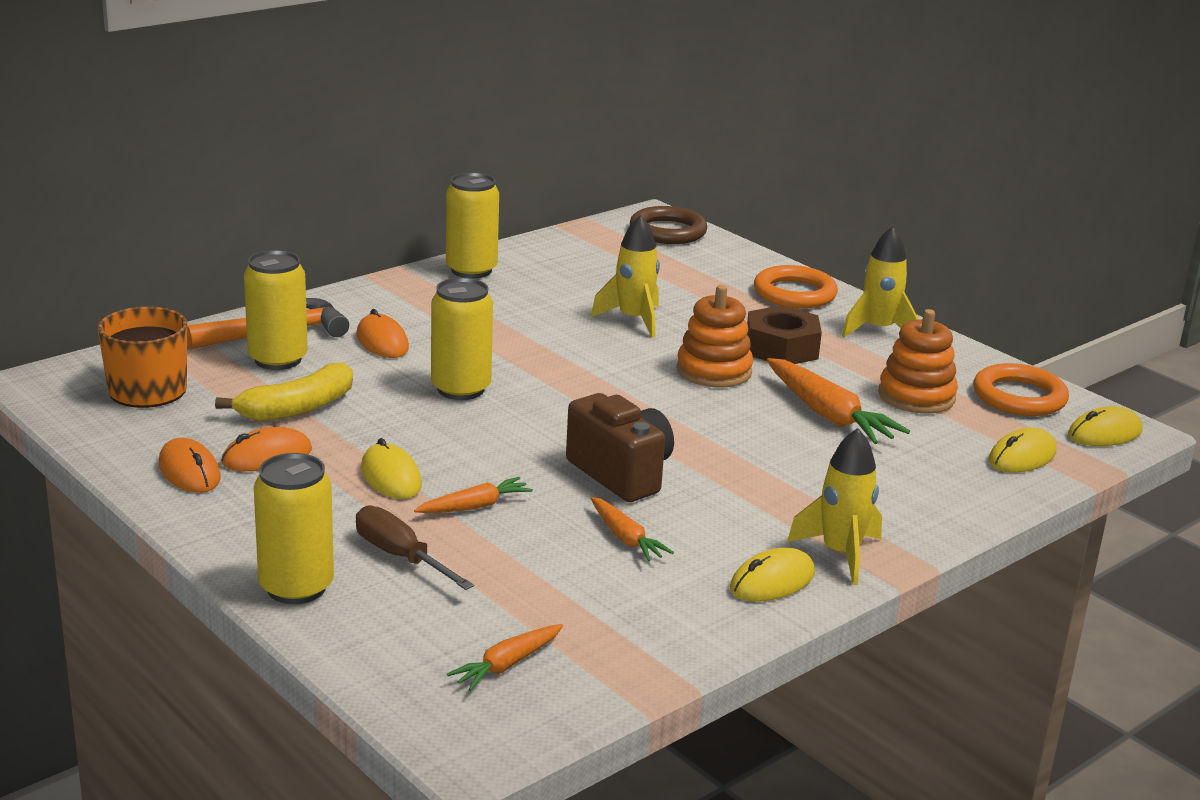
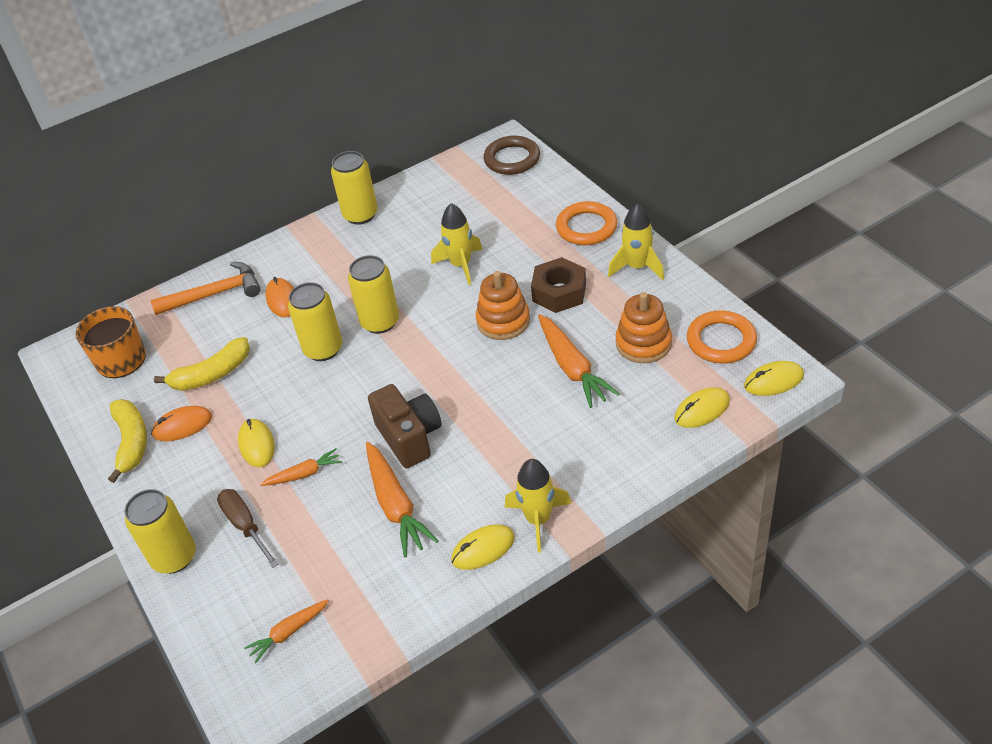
camera: 15 degrees right, 20 degrees up
orange mouse [159,437,221,493] -> yellow banana [108,399,147,483]
yellow can [244,250,308,370] -> yellow can moved to [348,255,399,334]
orange carrot [591,497,674,562] -> orange carrot [366,442,439,557], size x1.75

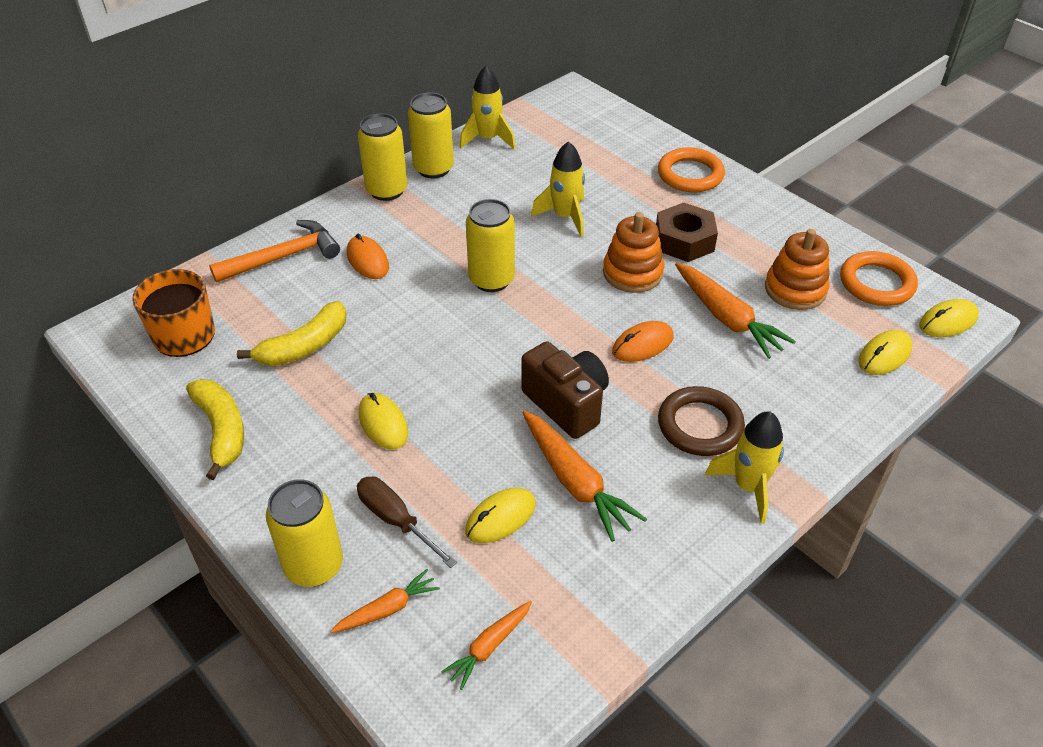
camera: 15 degrees left, 0 degrees up
orange mouse [151,406,212,441] -> orange mouse moved to [612,321,673,362]
orange carrot [260,448,342,486] -> orange carrot moved to [331,569,440,633]
yellow can [288,282,342,361] -> yellow can moved to [358,113,407,201]
yellow mouse [451,524,515,570] -> yellow mouse moved to [465,488,536,543]
brown ring [484,136,540,175] -> brown ring moved to [658,386,745,456]
yellow rocket [608,203,664,280] -> yellow rocket moved to [459,66,515,149]

